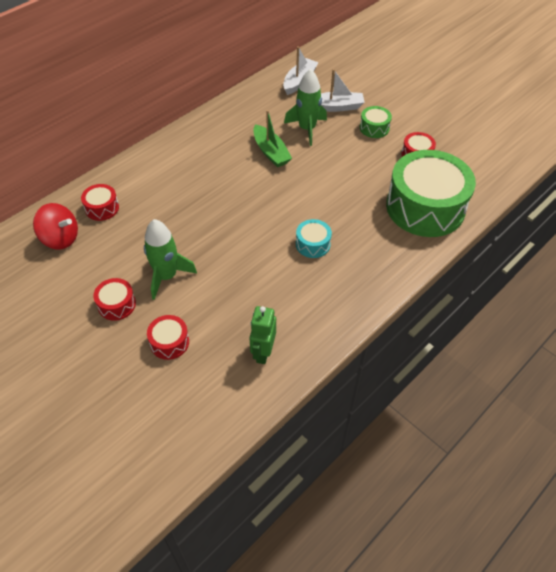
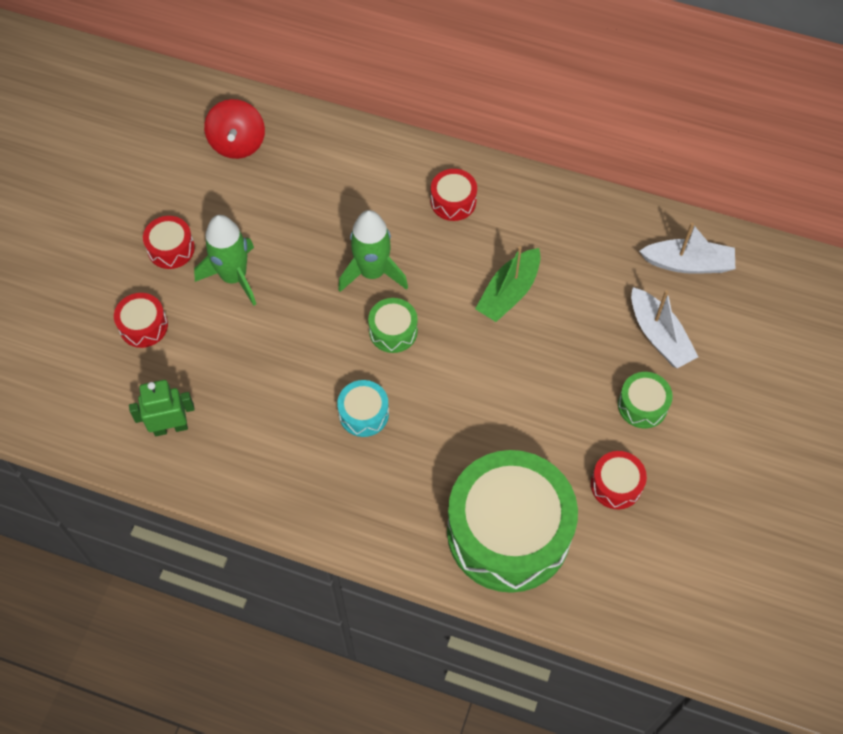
camera: 65 degrees right, 10 degrees up
red drum [81,184,119,221] -> red drum moved to [431,169,477,221]
green rocket [284,69,327,146] -> green rocket moved to [338,210,408,292]
none -> green drum [368,298,418,353]

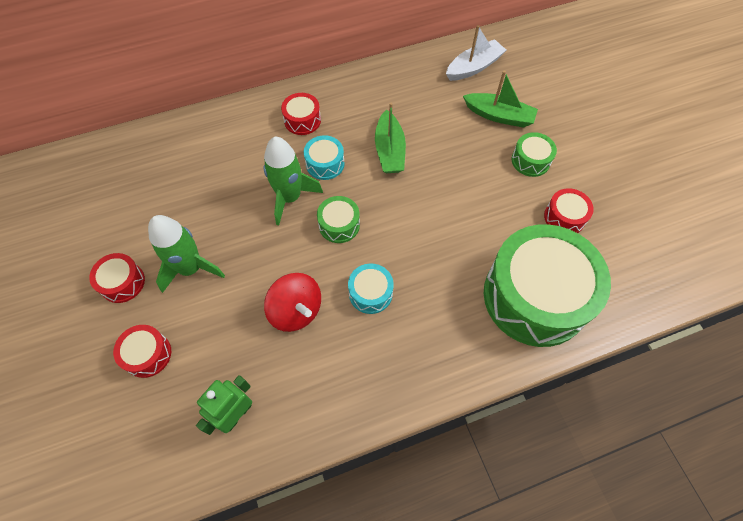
camera: 40 degrees left, 0 degrees up
red spinning top [204,99,265,159] -> red spinning top moved to [264,273,321,332]
white boat [631,287,698,368] -> green boat [463,70,538,128]
none -> turquoise drum [304,135,345,180]

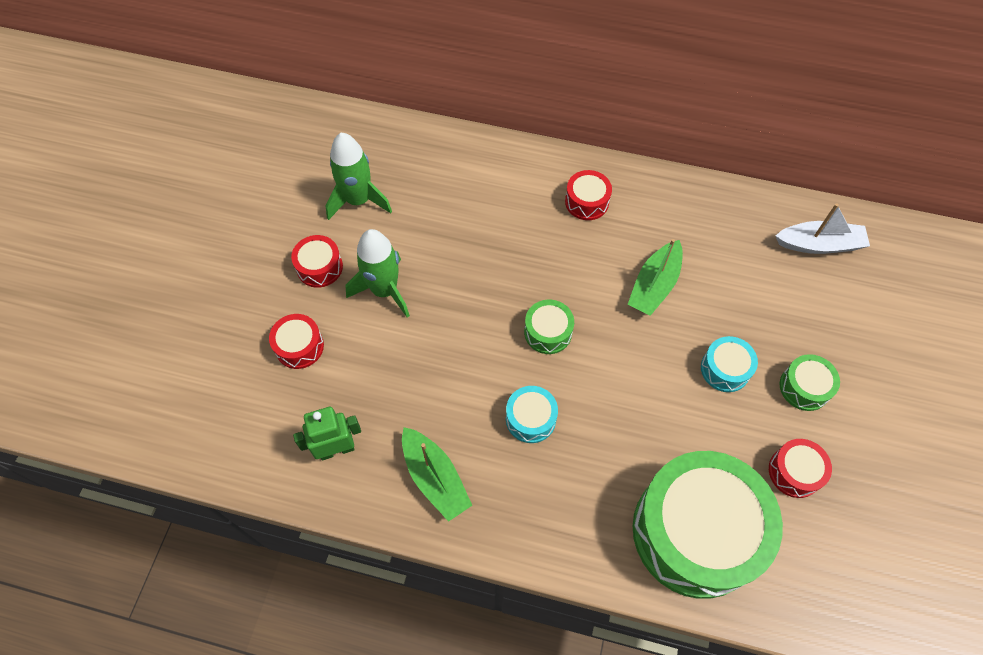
camera: 35 degrees right, 0 degrees up
green rocket [263,137,323,225] -> green rocket moved to [326,133,392,220]
red spinning top [264,273,321,332] -> none
turquoise drum [304,135,345,180] -> turquoise drum moved to [701,336,758,392]
green boat [463,70,538,128] -> green boat moved to [402,427,472,522]

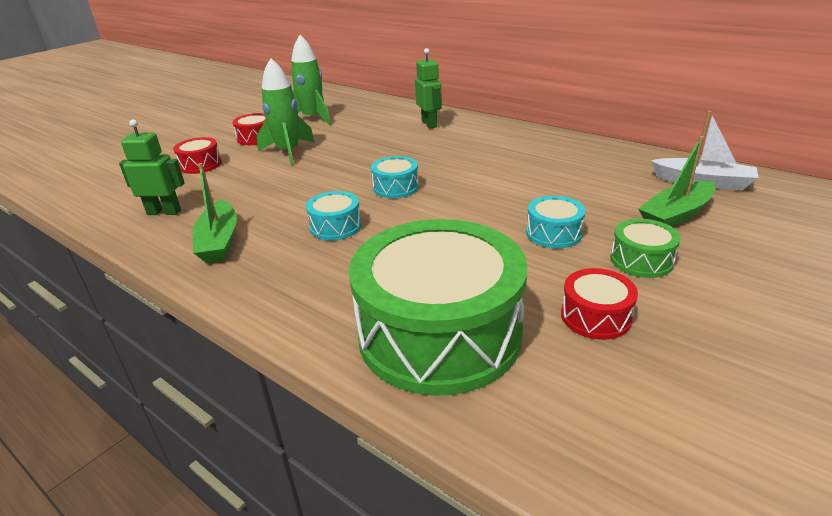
camera: 25 degrees right, 30 degrees down
green drum [524,300,574,354] -> turquoise drum [371,156,419,198]
red drum [565,170,612,220] -> none
green boat [627,239,683,316] -> green boat moved to [639,136,716,227]
none -> green robot [415,48,442,129]

